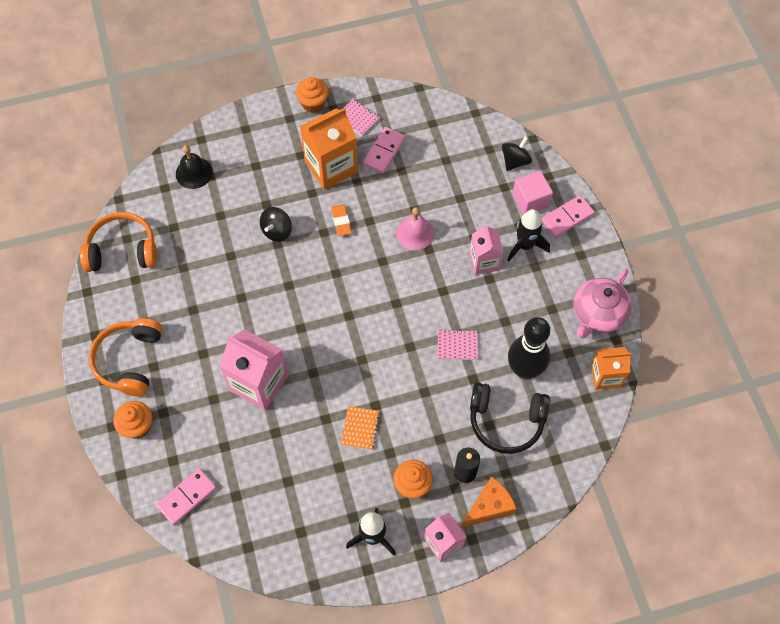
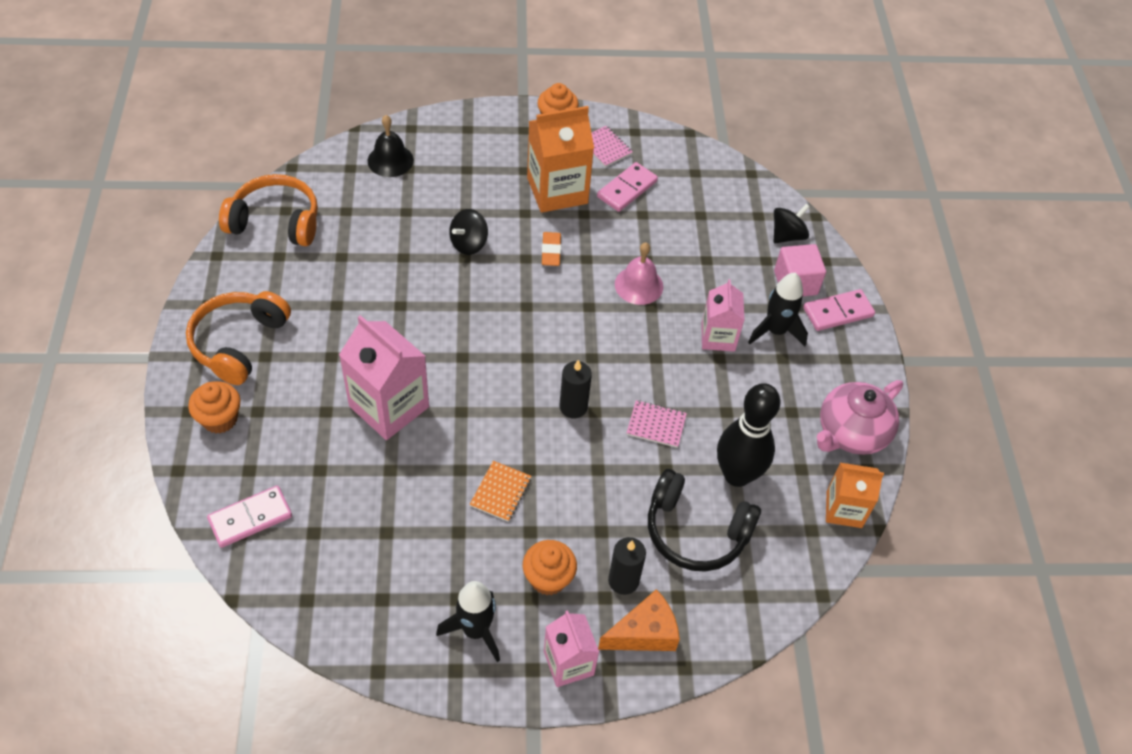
camera: 10 degrees right, 10 degrees down
none -> black candle [560,360,592,418]

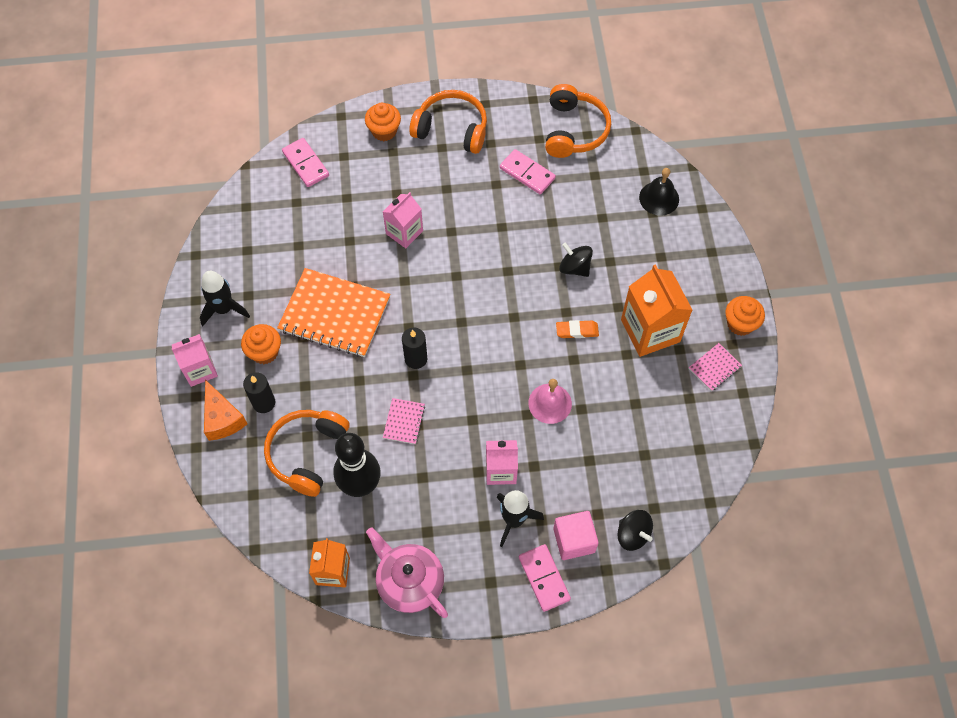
camera: 90 degrees right, 10 degrees up
pink carton [339,315,429,440] -> pink carton [383,192,423,248], size x0.62
orange notebook [470,461,532,522] -> orange notebook [277,268,390,357], size x2.23
pink domino [597,162,658,212] -> pink domino moved to [500,149,556,194]
black headphones [648,469,761,572] -> orange headphones [264,410,350,497]

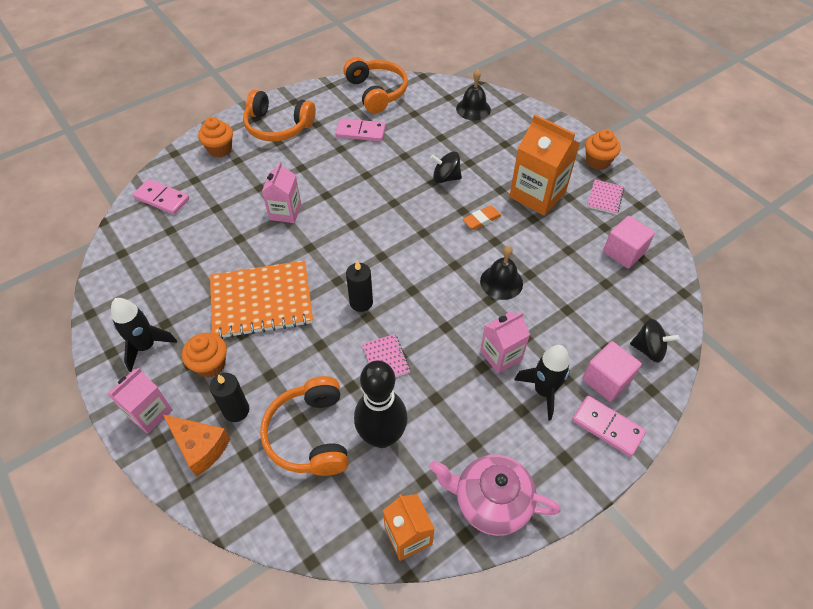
camera: 30 degrees left, 10 degrees down
orange headphones [409,90,487,154] -> orange headphones turned 150 degrees counterclockwise [243,90,316,142]
pink bell [528,379,572,424] -> black bell [480,246,523,300]
none -> pink cube [603,216,655,269]

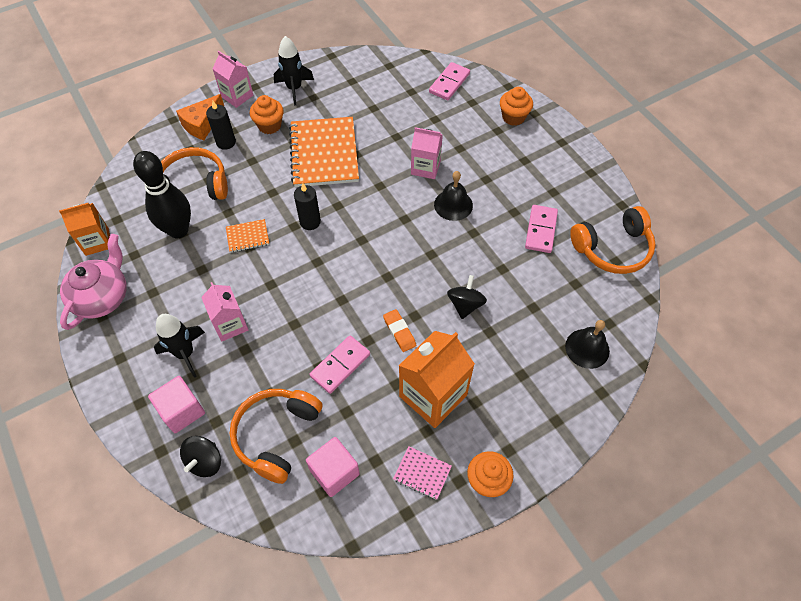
camera: 95 degrees right, 5 degrees up
orange headphones [243,90,316,142] -> orange headphones moved to [230,389,322,484]
pink notebook [362,334,410,377] -> orange notebook [226,219,269,253]
black bell [480,246,523,300] -> black bell moved to [434,171,473,221]
pink domino [572,396,646,457] -> pink domino moved to [309,335,370,394]

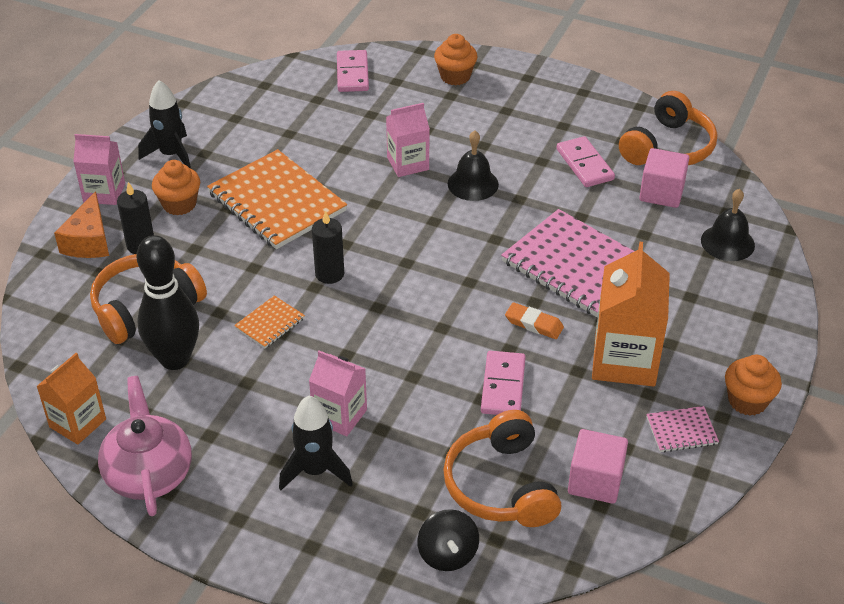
camera: 35 degrees left, 15 degrees down
pink cube [148,376,205,433] -> pink cube moved to [639,148,689,208]
black spinning top [447,275,487,319] -> pink notebook [501,209,635,317]

